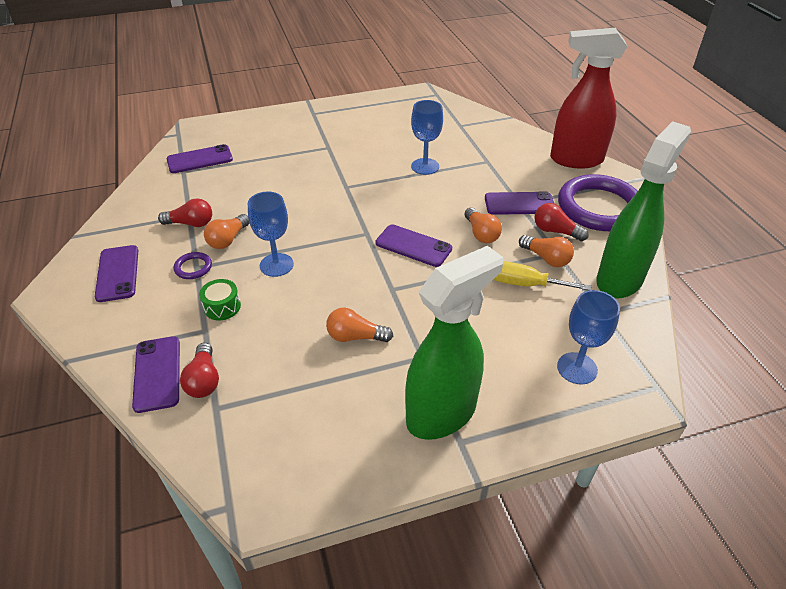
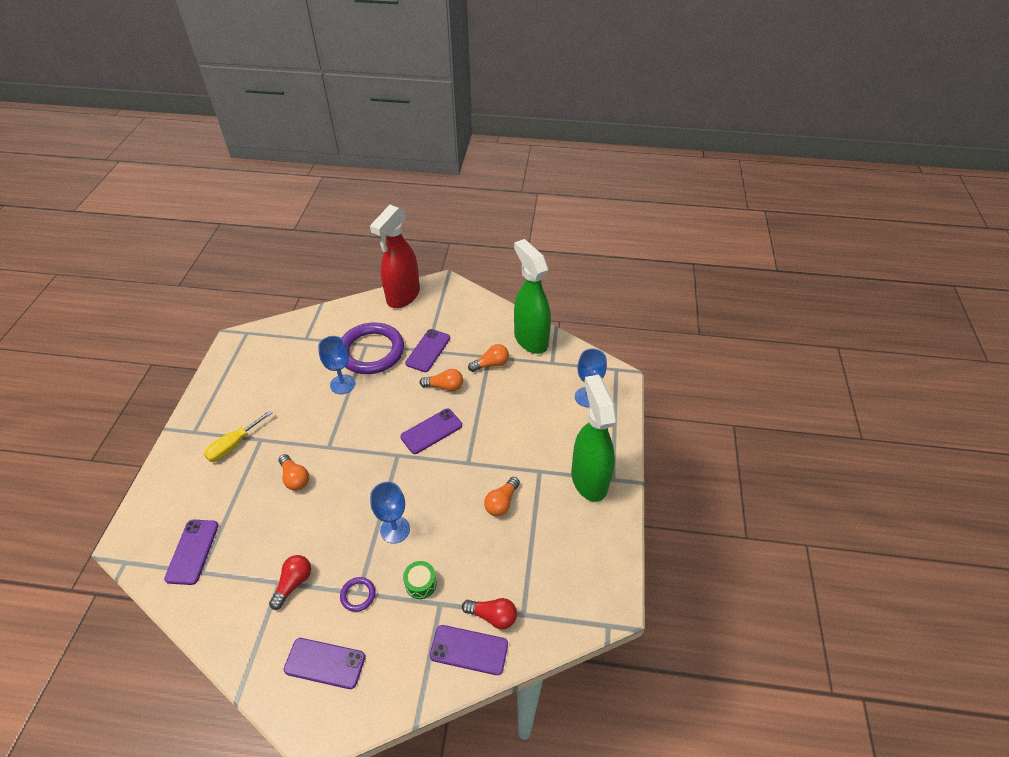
camera: 65 degrees left, 5 degrees up
orange light bulb [204,214,249,249] -> orange light bulb moved to [279,454,309,490]
yellow screwdriver [494,261,591,290] -> yellow screwdriver moved to [204,410,272,462]
red light bulb [534,203,589,241] -> none
purple ring [558,174,637,231] -> purple ring moved to [342,322,404,374]

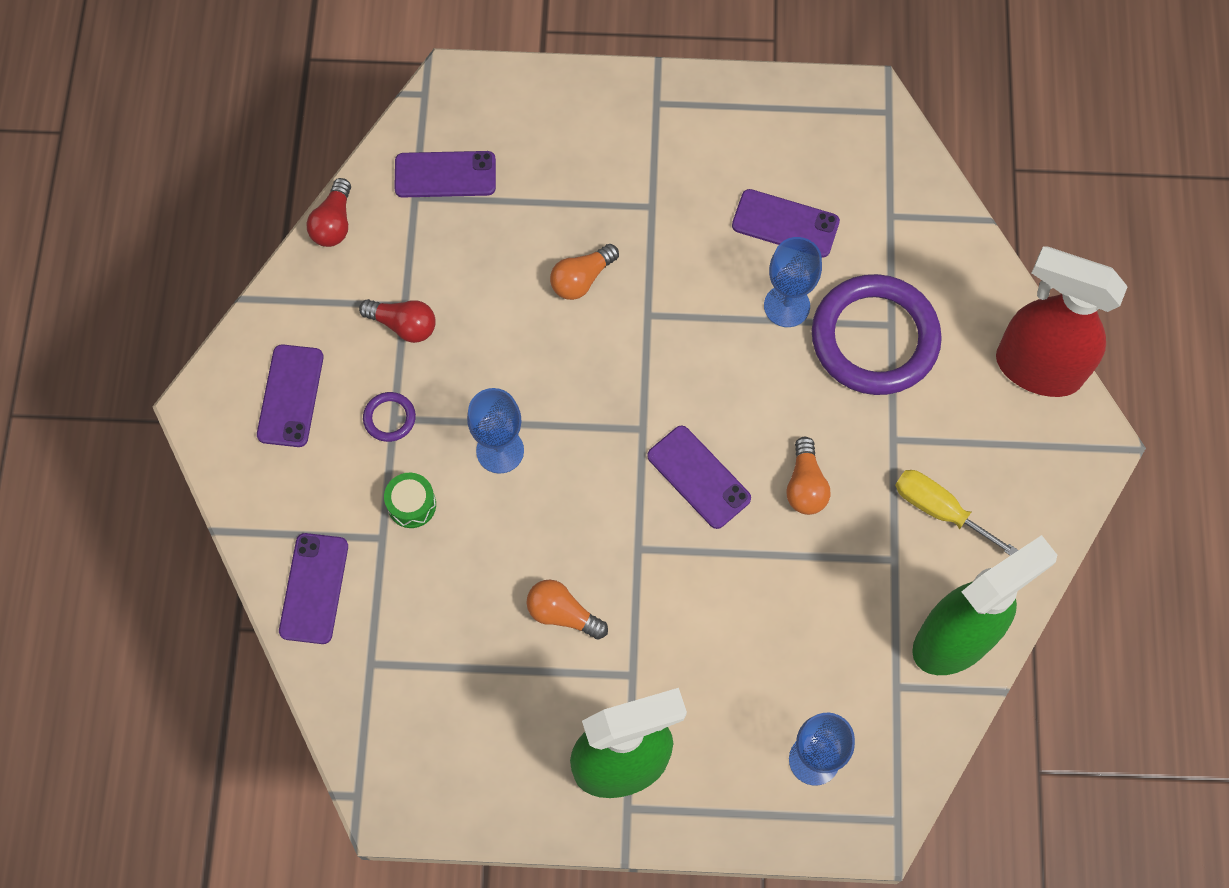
camera: 85 degrees right, 20 degrees up
yellow screwdriver [204,410,272,462] -> yellow screwdriver moved to [895,470,1018,556]
purple phone [405,329,450,372] -> purple phone moved to [732,189,840,258]
red light bulb [462,598,517,630] -> red light bulb moved to [307,178,351,247]
orange light bulb [468,344,509,372] -> none

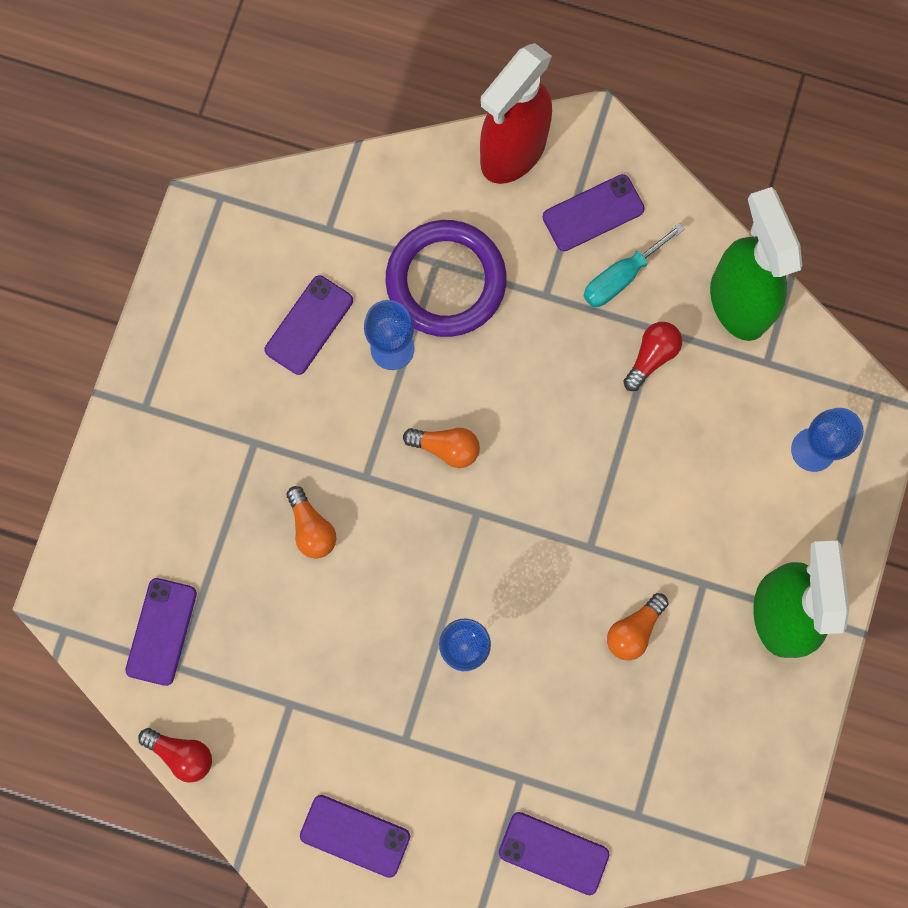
camera: 75 degrees left, 10 degrees up
red light bulb [359,299,436,343] -> red light bulb moved to [623,322,682,391]
purple ring [363,392,416,442] -> none
green drum [384,473,436,528] -> none
purple phone [647,426,751,529] -> purple phone moved to [543,174,645,251]
orange light bulb [786,437,830,515] -> orange light bulb moved to [403,428,480,468]
yellow screwdriver [895,470,1018,556] -> turquoise screwdriver [583,223,685,307]

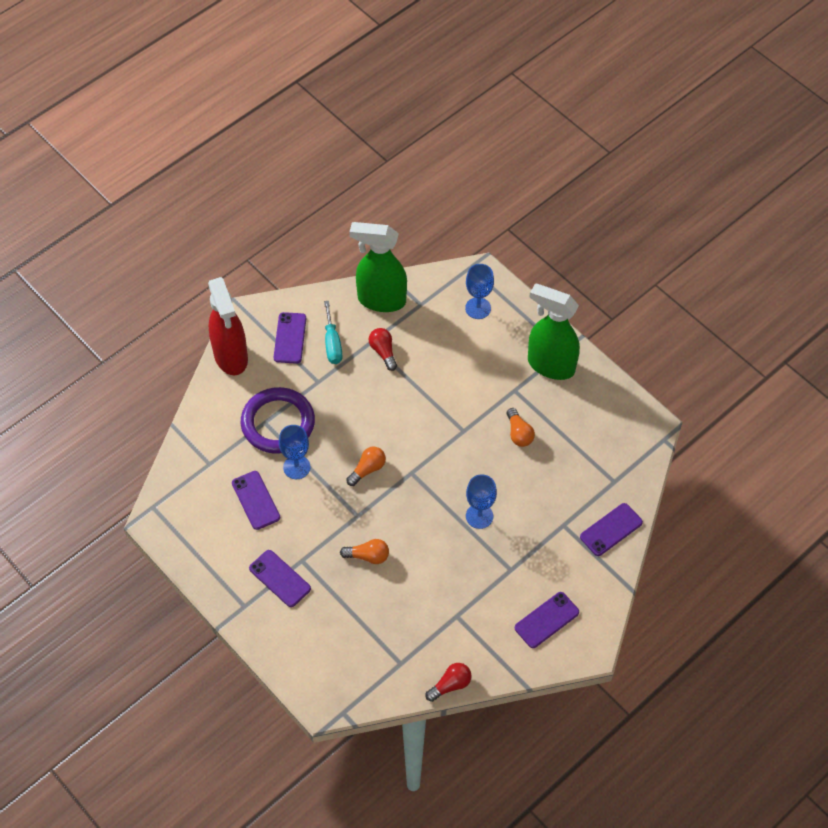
camera: 60 degrees left, 20 degrees down
purple phone [125,578,197,686] -> purple phone moved to [249,550,311,607]

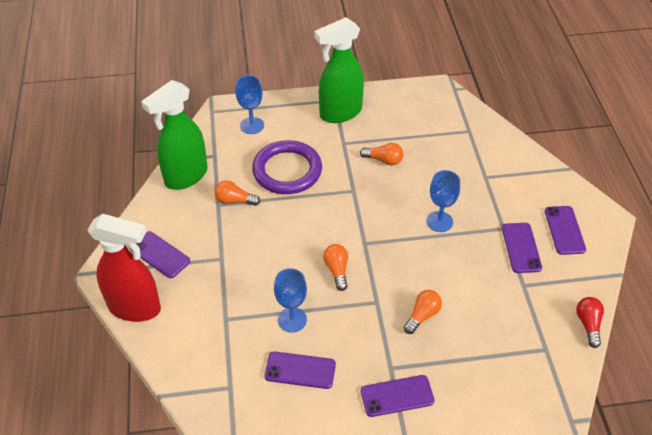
camera: 55 degrees left, 10 degrees down
purple ring [241,387,315,454] -> purple ring moved to [252,140,322,194]
turquoise screwdriver [324,301,342,364] -> none
red light bulb [369,328,397,371] -> orange light bulb [215,180,260,206]
purple phone [580,503,643,556] -> purple phone moved to [502,223,542,273]

